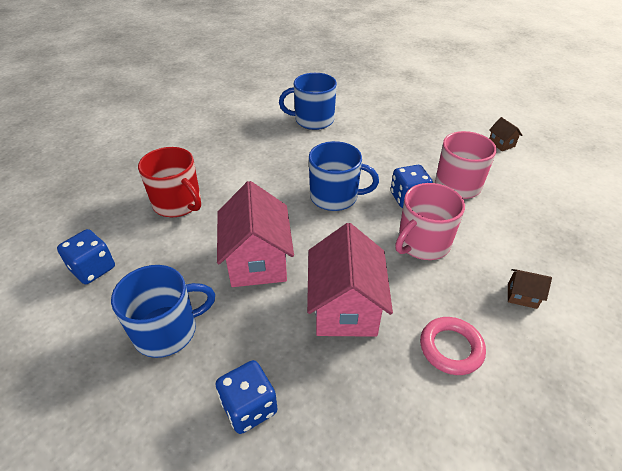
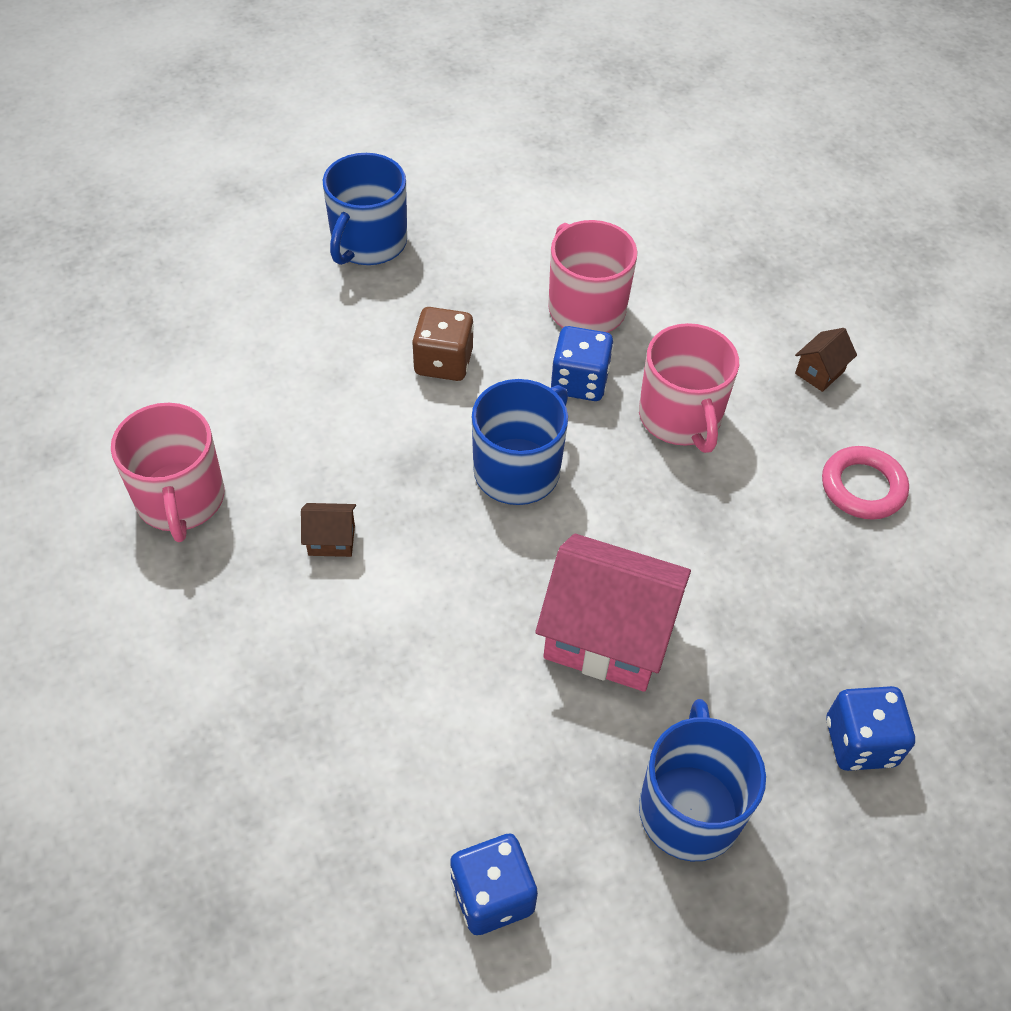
camera: 65 degrees left, 10 degrees up
red mug [138,147,201,217] -> none
blue mug [279,73,337,130] -> blue mug moved to [323,153,407,265]
pink house [307,223,393,337] -> none
brown house [489,117,523,151] -> brown house moved to [301,503,356,557]
none -> pink mug [111,403,224,542]
none -> brown dice [412,307,474,381]

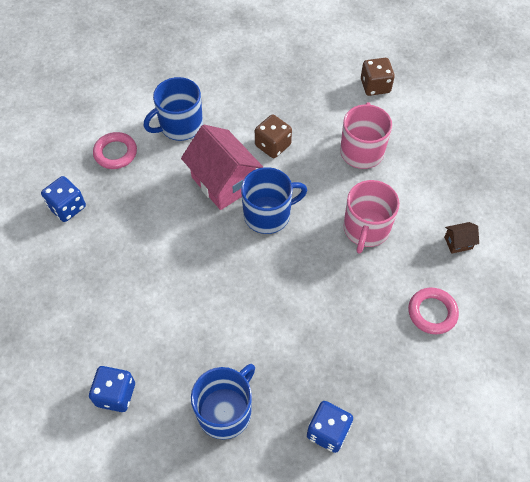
camera: 35 degrees right, 5 degrees up
pink mug [111,403,224,542] -> pink ring [93,132,137,169]
brown house [301,503,356,557] -> none
blue mug [323,153,407,265] -> blue mug moved to [144,77,203,141]
pink house [536,534,691,692] -> pink house moved to [181,125,263,210]
blue dice [551,326,613,401] -> blue dice moved to [41,176,86,222]
none -> brown dice [361,58,395,96]

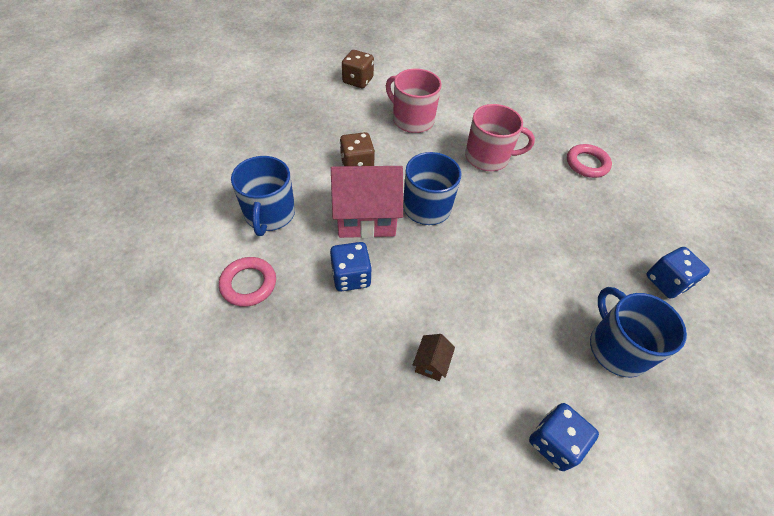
camera: 60 degrees left, 5 degrees down
blue dice [41,176,86,222] -> blue dice moved to [330,242,372,292]
pink mug [344,180,400,254] -> pink mug turned 45 degrees counterclockwise [465,104,535,171]
brown house [444,222,479,254] -> brown house moved to [413,334,455,381]

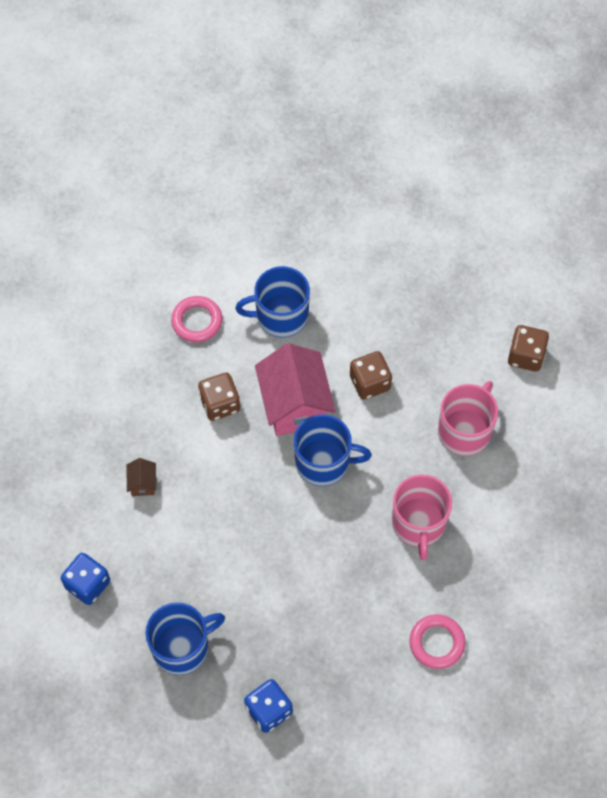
camera: 85 degrees right, 10 degrees up
blue dice [330,242,372,292] -> brown dice [198,373,240,421]
brown house [413,334,455,381] -> brown house turned 75 degrees clockwise [127,458,156,496]

